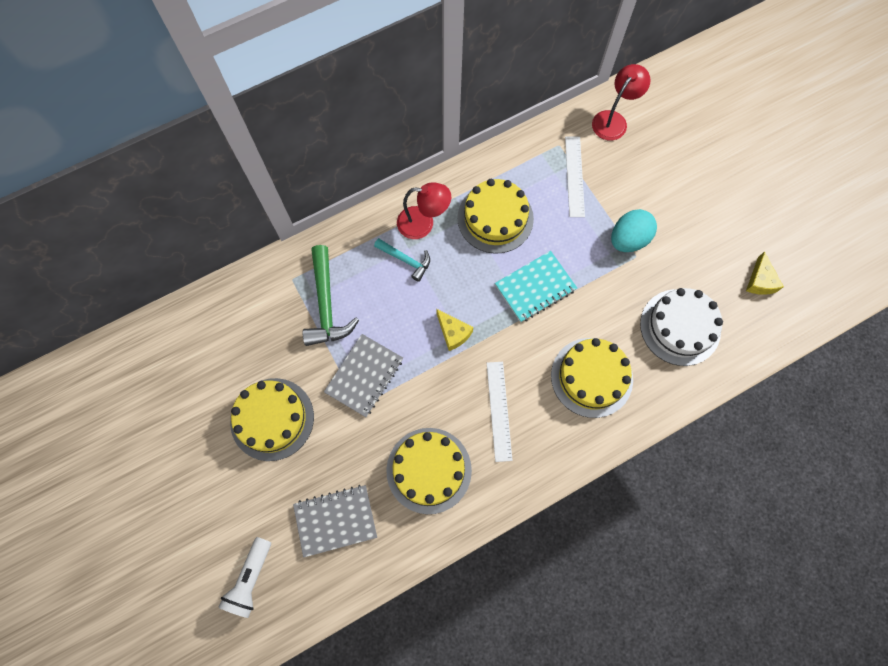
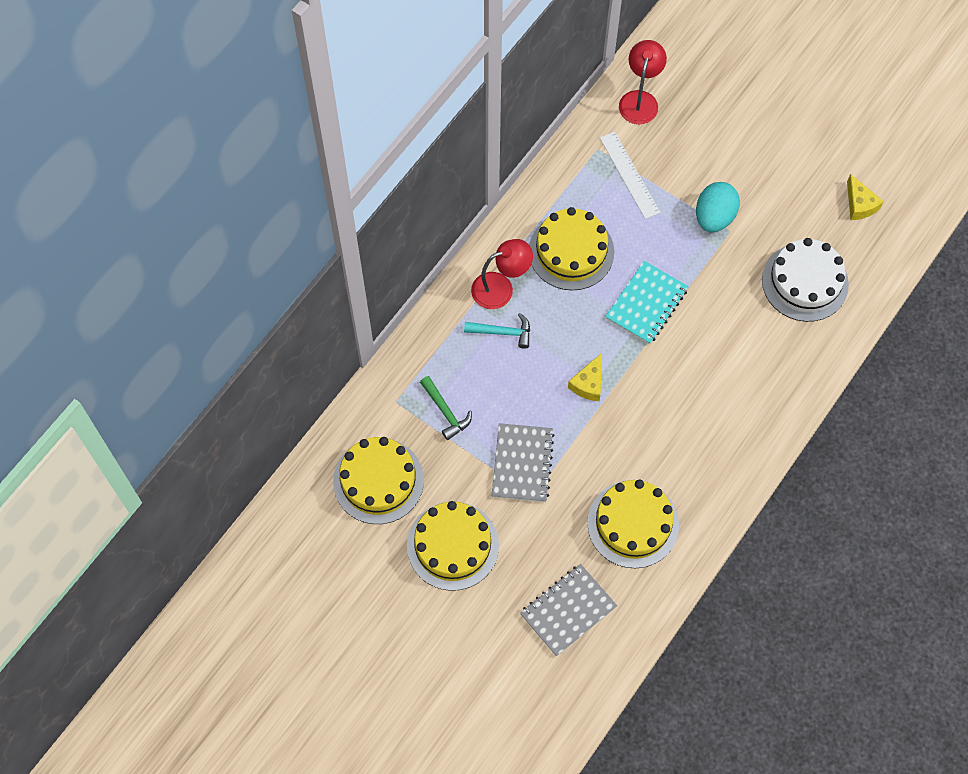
camera: 25 degrees left, 5 degrees down
white flashlight [218,537,271,618] -> none
green hammer [303,245,359,346] -> green hammer [420,376,472,440], size x0.60
yellow cheese [436,309,473,351] -> yellow cheese turned 90 degrees clockwise [568,353,602,401]
white ruler [487,362,512,462] -> none
yellow cake [551,338,633,418] -> yellow cake moved to [333,437,424,524]

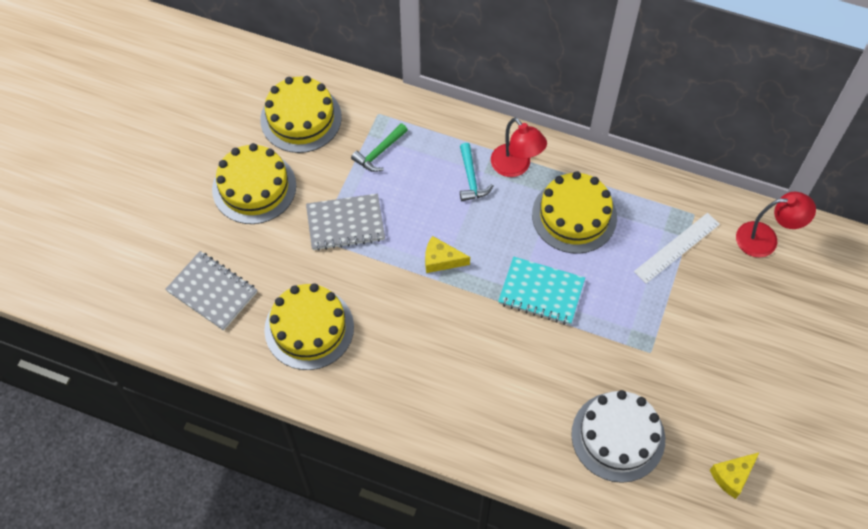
camera: 75 degrees right, 5 degrees down
turquoise egg [696,182,740,232] -> none

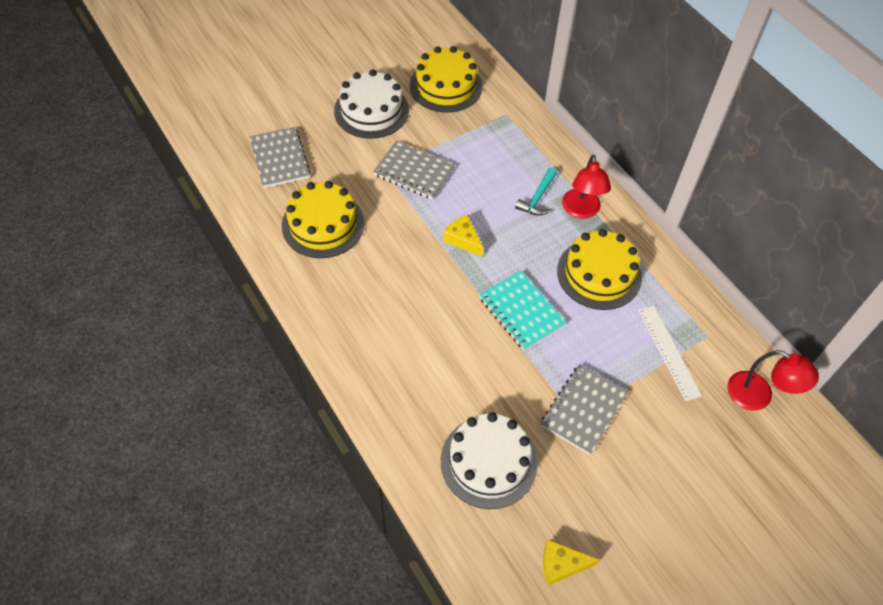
camera: 35 degrees right, 5 degrees down
yellow cake [212,143,296,224] -> white cake [334,70,409,139]
green hammer [351,123,408,172] -> none
white ruler [634,213,720,284] -> white ruler turned 75 degrees clockwise [638,305,702,401]
none -> grey notebook [541,364,629,455]

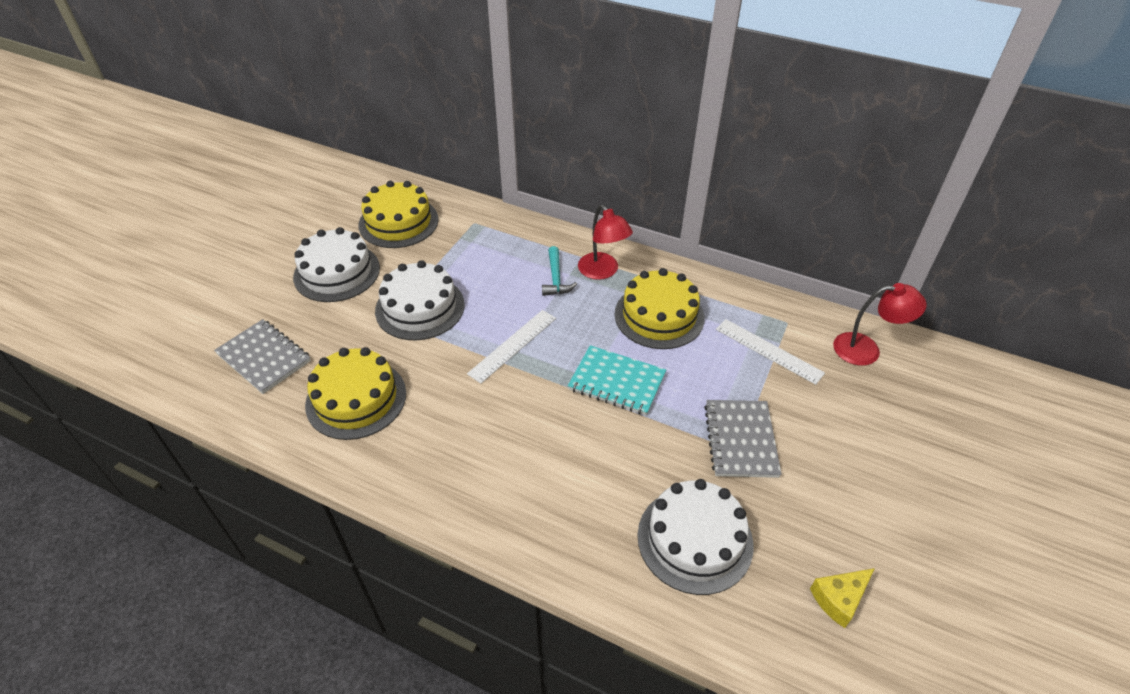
camera: 30 degrees left, 10 degrees down
grey notebook [373,140,455,200] -> white cake [375,260,465,340]
yellow cheese [443,215,483,256] -> white ruler [467,310,556,384]

